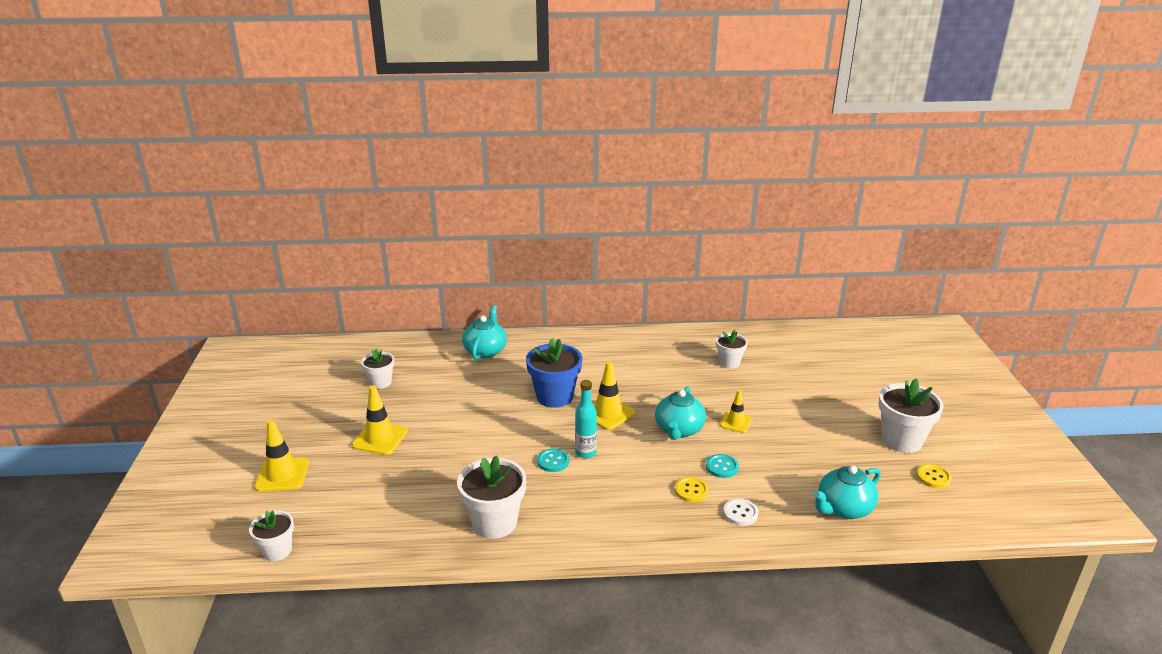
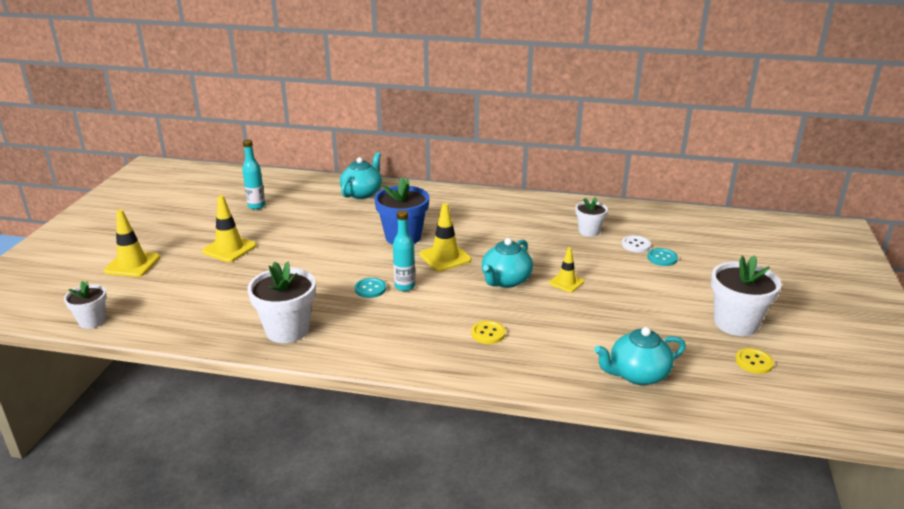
camera: 15 degrees right, 0 degrees up
white flower pot [361,349,394,389] -> turquoise bottle [242,139,265,209]
turquoise button [706,454,739,478] -> turquoise button moved to [647,248,678,266]
white button [723,499,759,526] -> white button moved to [622,235,651,253]

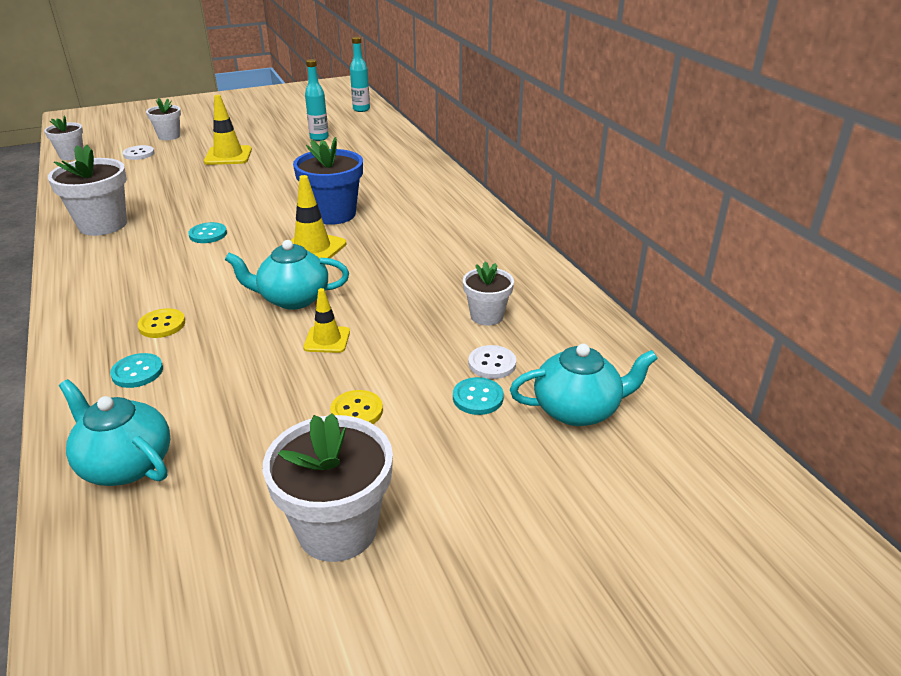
camera: 55 degrees right, 5 degrees up
yellow traffic cone [104,210,160,277] -> white flower pot [146,98,181,140]
turquoise teapot [340,152,382,199] -> turquoise teapot moved to [510,344,658,426]
turquoise bottle [393,210,415,291] -> turquoise bottle moved to [350,36,370,112]
yellow button [735,348,774,374] -> yellow button moved to [330,390,383,424]
none -> turquoise button [110,353,163,388]
none -> white button [123,145,155,160]

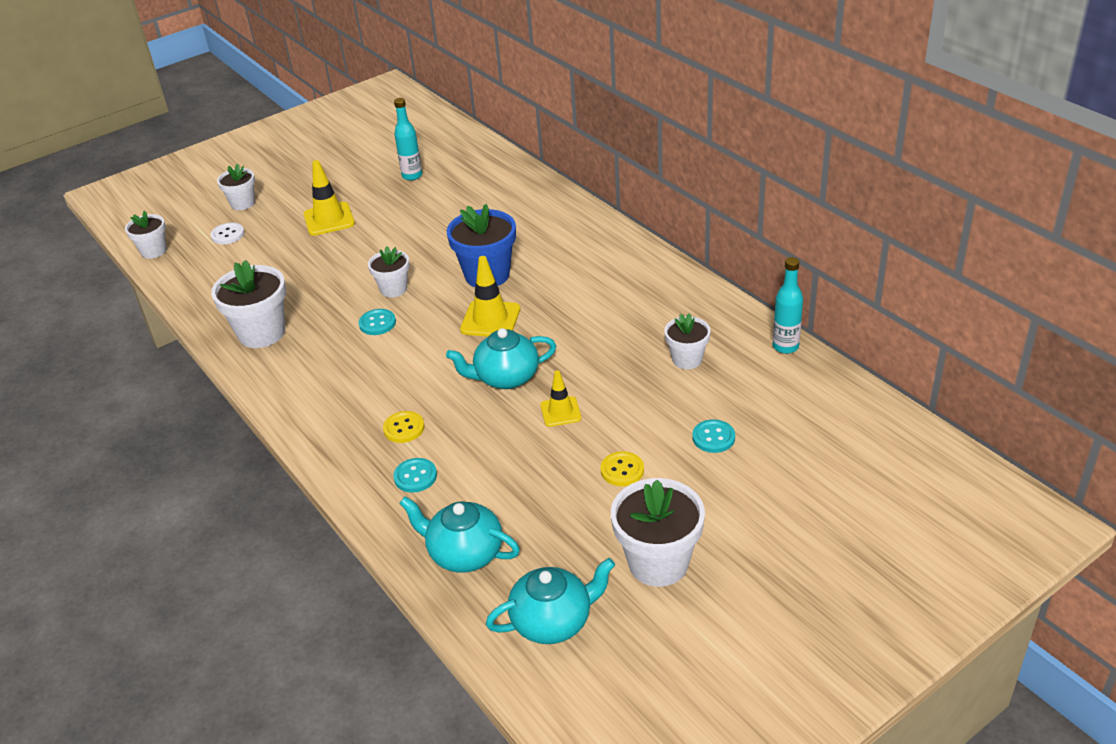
camera: 10 degrees left, 5 degrees up
turquoise bottle [350,36,370,112] -> turquoise bottle moved to [773,257,803,354]
white button [468,345,516,379] -> none
turquoise teapot [510,344,658,426] -> turquoise teapot moved to [486,558,615,644]
none -> white flower pot [368,246,410,297]

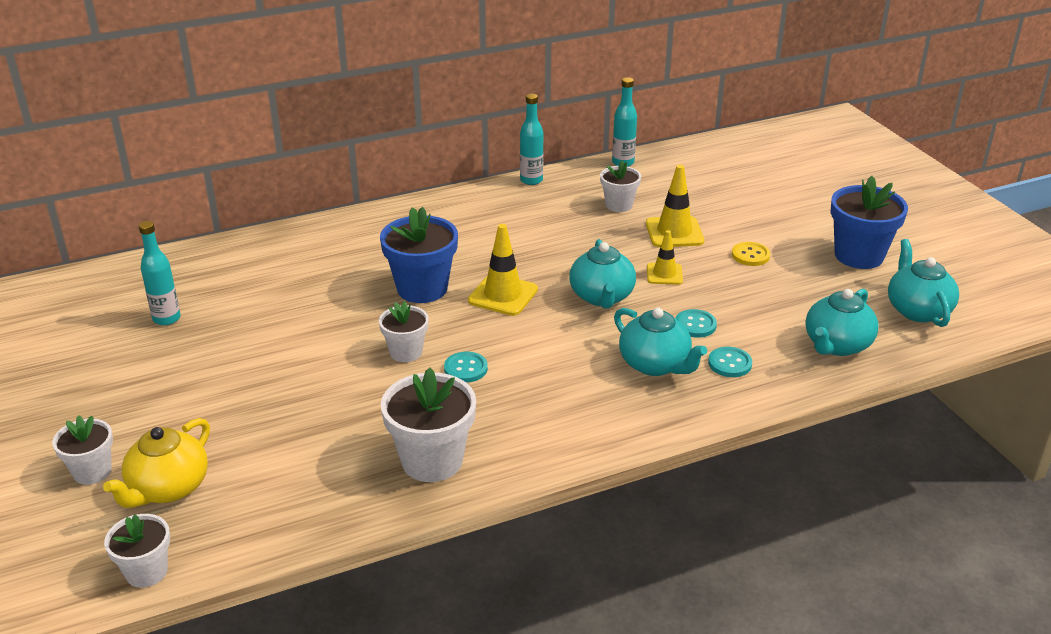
camera: 80 degrees left, 5 degrees down
white button [211,223,245,244] -> yellow teapot [103,418,210,508]
yellow traffic cone [303,160,355,236] -> yellow traffic cone moved to [646,165,704,247]
yellow button [383,411,424,443] -> turquoise teapot [614,308,707,376]
white flower pot [611,478,705,587] -> blue flower pot [830,176,908,269]
turquoise button [692,420,735,453] -> turquoise button moved to [675,309,717,338]
none -> turquoise bottle [520,94,544,185]

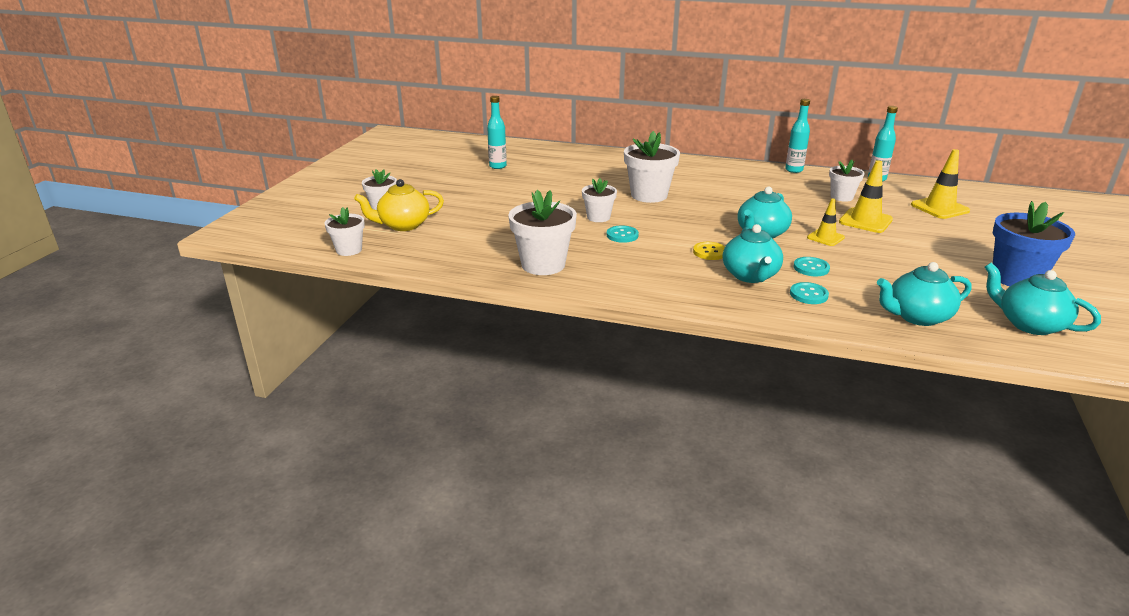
camera: 40 degrees right, 5 degrees down
blue flower pot [380,207,458,303] -> white flower pot [624,131,680,203]
yellow traffic cone [468,224,538,316] -> yellow traffic cone moved to [911,149,970,219]
yellow button [732,242,770,266] -> yellow button moved to [693,242,725,260]
turquoise teapot [888,239,959,327] -> turquoise teapot turned 75 degrees counterclockwise [985,263,1101,335]

